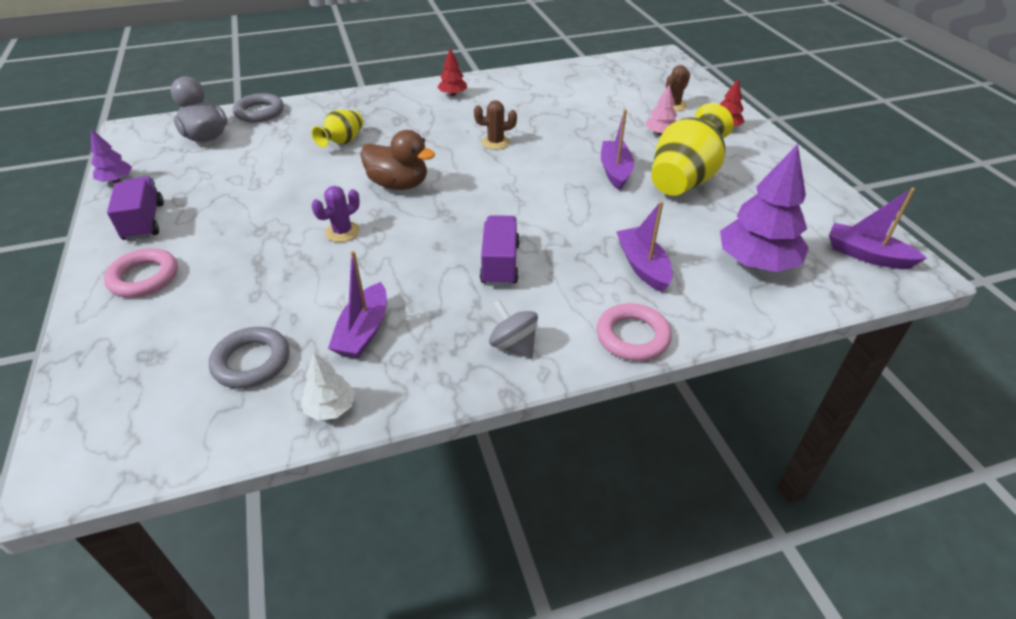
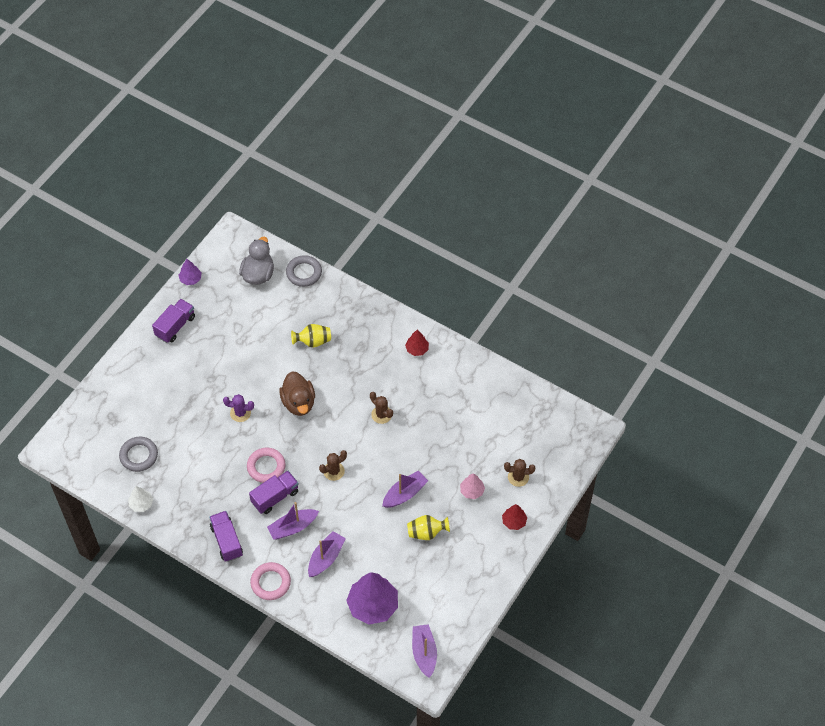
camera: 50 degrees right, 15 degrees up
pink ring [104,248,178,298] -> pink ring moved to [247,448,286,483]
purple boat [328,251,387,359] -> purple boat moved to [267,502,319,540]
grey spinning top [489,300,538,358] -> purple truck [209,511,243,562]
yellow vase [651,103,734,196] -> yellow vase [407,515,450,540], size x0.55
none -> brown cactus [319,450,347,481]

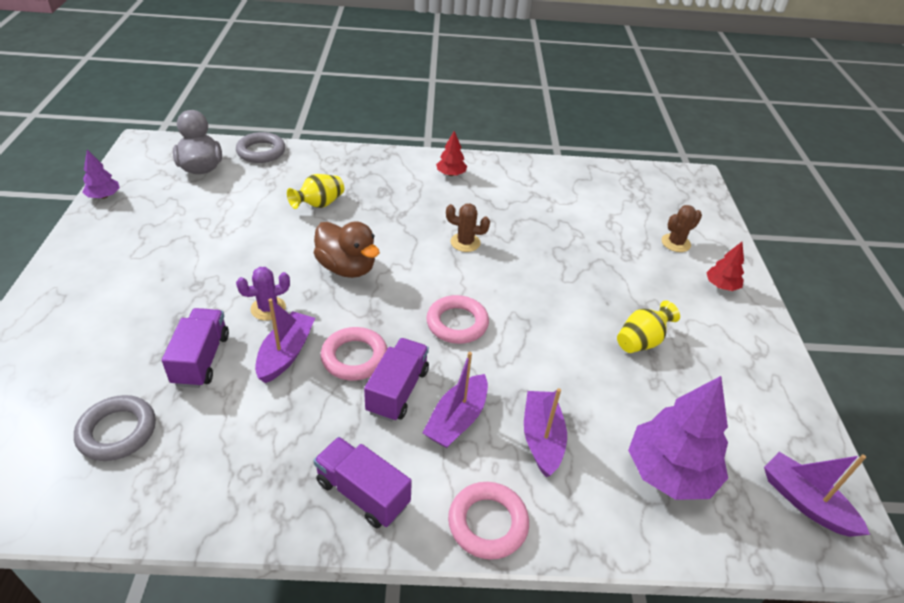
camera: 35 degrees left, 15 degrees down
white tree [128,486,153,512] -> none
purple truck [152,299,195,343] -> purple truck moved to [162,308,229,388]
brown cactus [319,450,347,481] -> pink ring [426,295,489,344]
purple boat [382,471,428,508] -> purple boat moved to [255,298,315,383]
pink tree [460,473,485,499] -> none

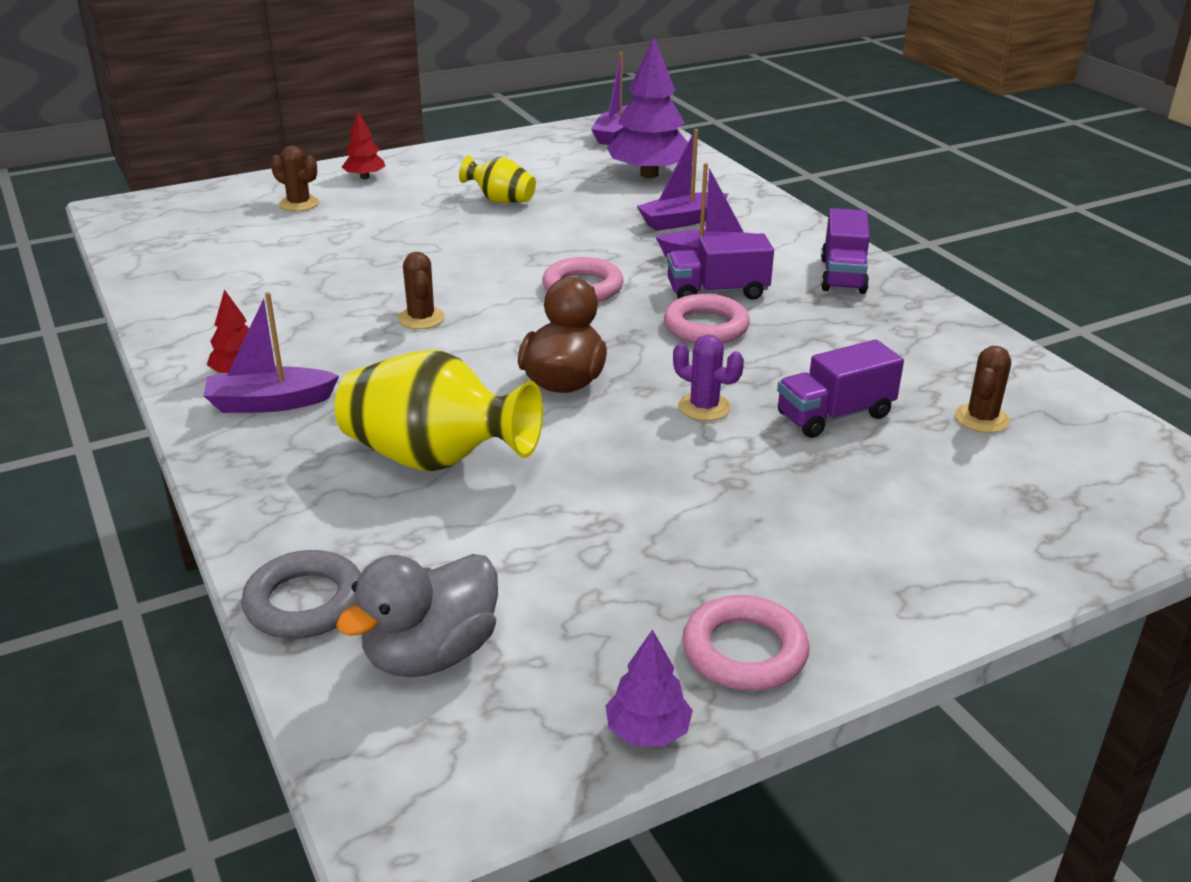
camera: 115 degrees left, 10 degrees down
grey ring [74,395,156,461] -> brown cactus [955,346,1011,433]
purple boat [255,298,315,383] -> purple boat moved to [203,292,339,413]
yellow vase [287,174,344,209] -> yellow vase [335,350,543,472], size x1.82
pink ring [448,482,529,560] -> pink ring moved to [682,595,810,691]

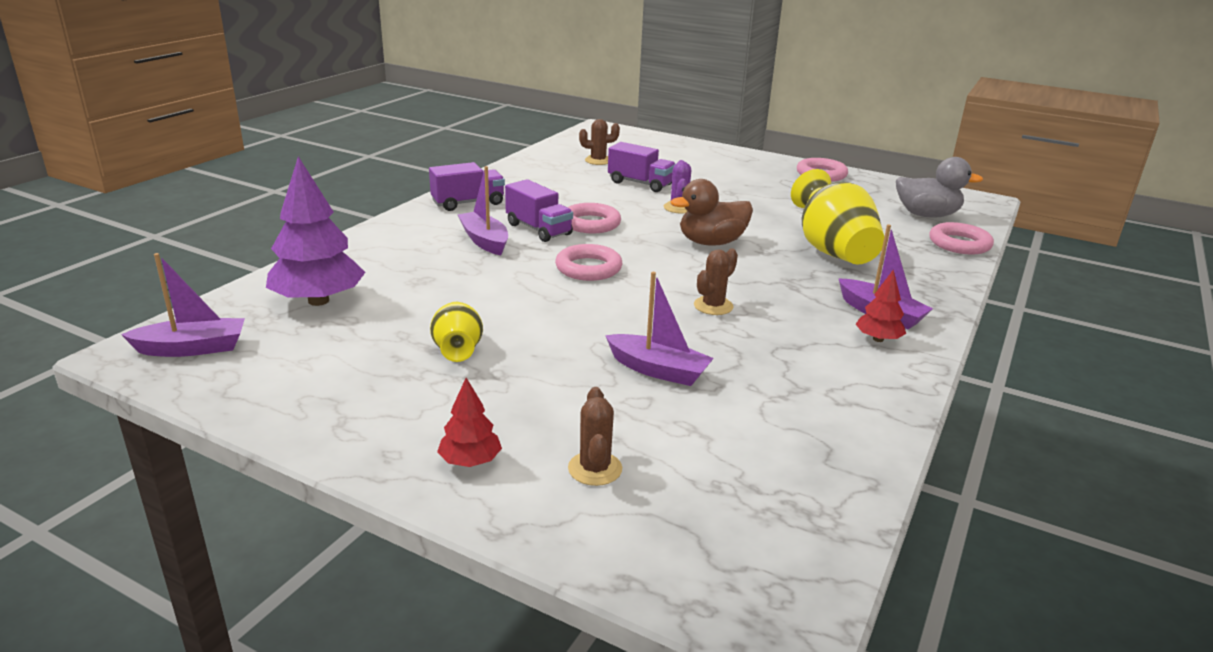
camera: 125 degrees left, 5 degrees down
grey ring [241,550,361,639] -> pink ring [929,222,994,255]
purple tree [605,629,693,747] -> none
purple boat [637,129,728,231] -> purple boat moved to [605,272,714,386]

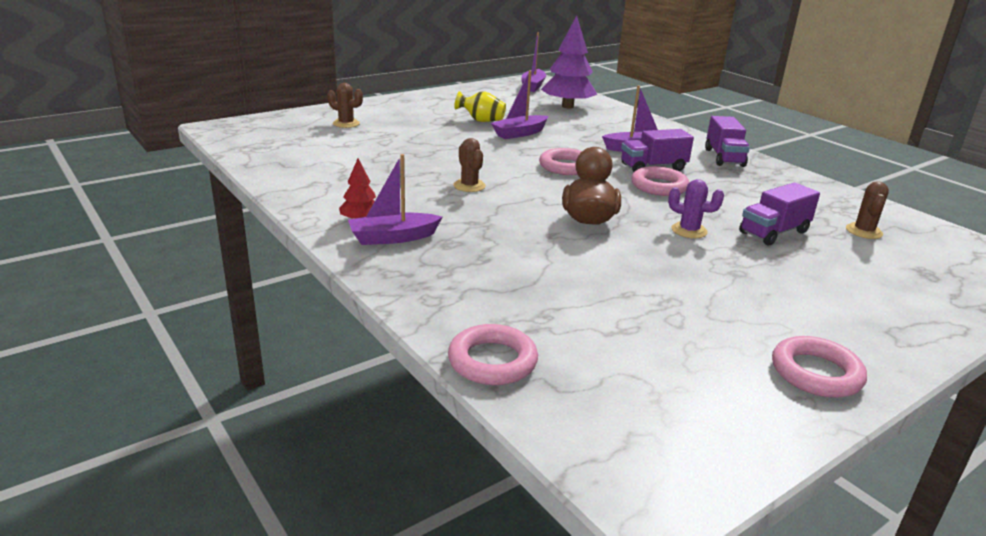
camera: 115 degrees right, 0 degrees up
red tree [437,378,502,467] -> none
purple boat [605,272,714,386] -> purple boat moved to [491,71,548,139]
yellow vase [791,169,884,264] -> none
grey duck [896,157,983,217] -> none

